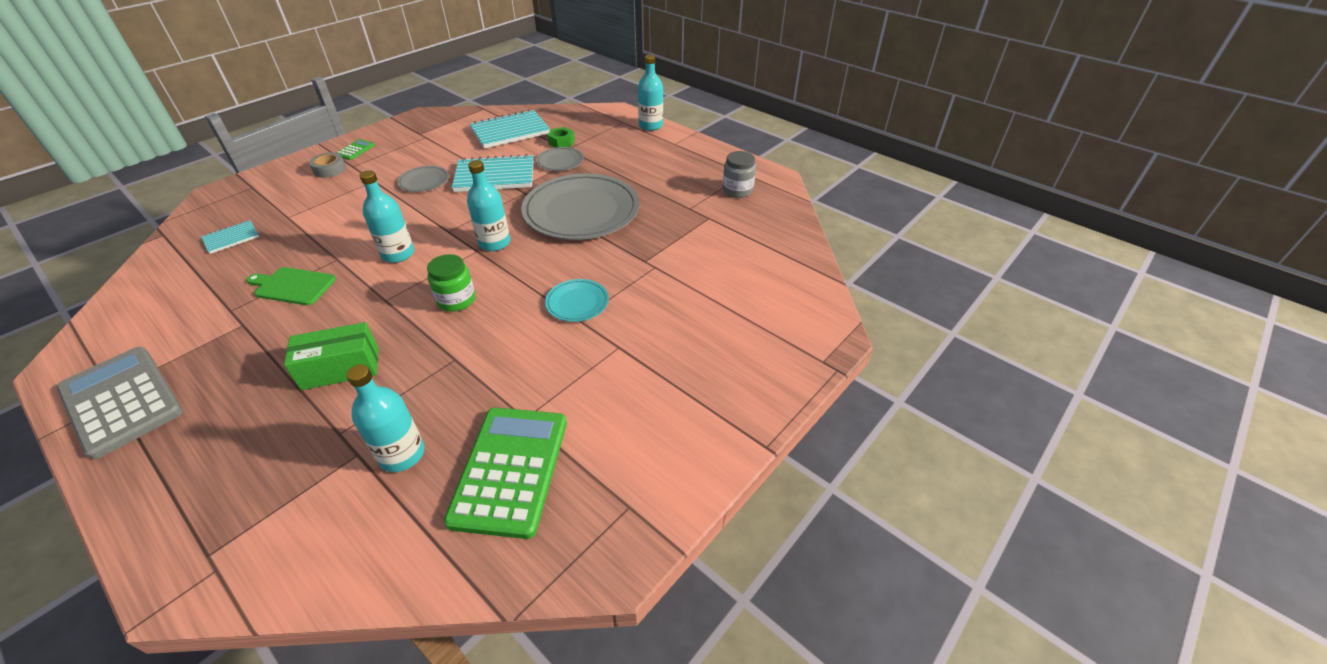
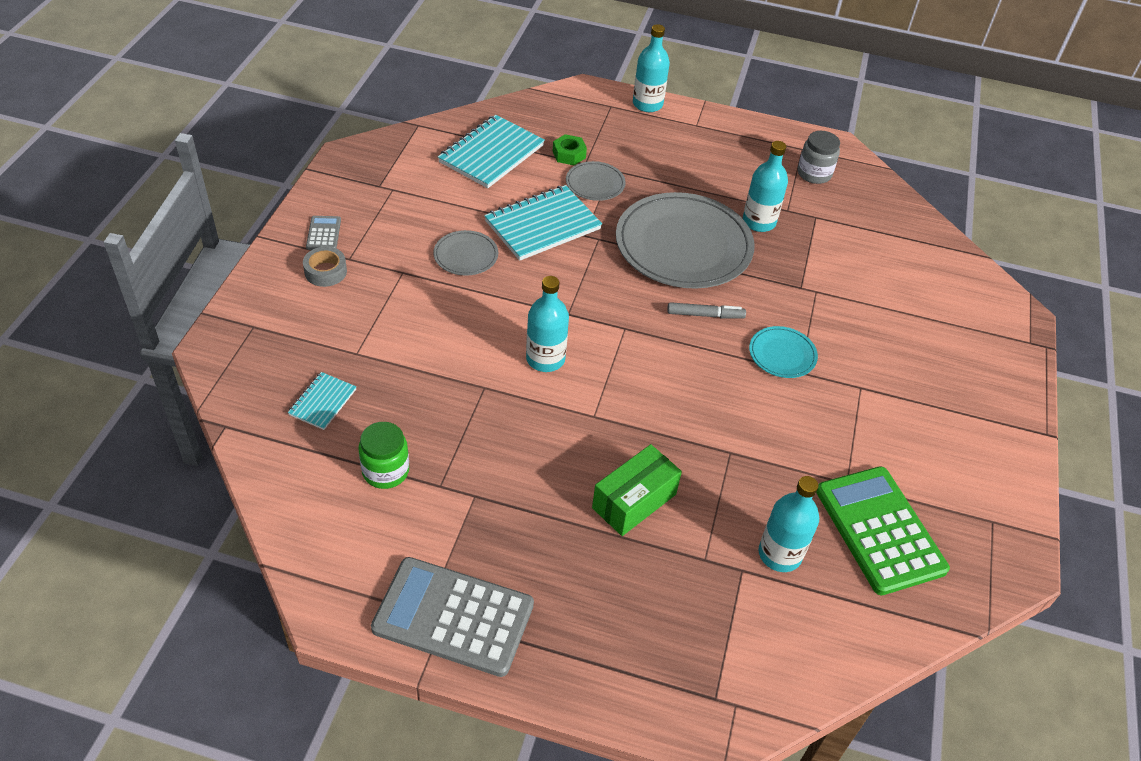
camera: 30 degrees left, 5 degrees up
green cutting board [246,267,336,305] -> none
green calculator [336,139,375,160] -> grey calculator [306,216,341,250]
green jar [427,254,475,312] -> green jar moved to [358,422,409,489]
turquoise bottle [467,160,510,251] -> turquoise bottle moved to [743,141,788,232]
none -> grey marker [667,302,746,318]

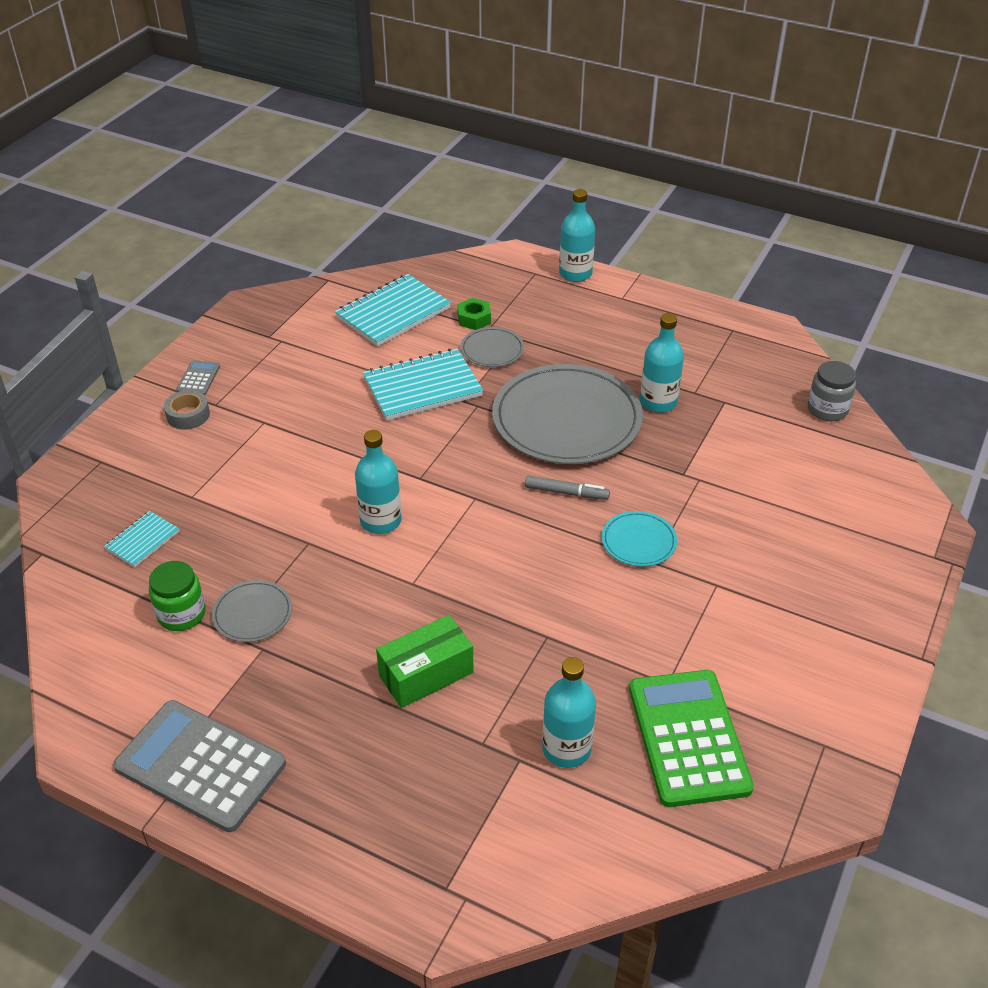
camera: 15 degrees right, 5 degrees down
grey plate [433,230,498,276] -> grey plate moved to [212,580,292,642]
grey jar [798,131,840,184] -> grey jar moved to [807,361,856,421]

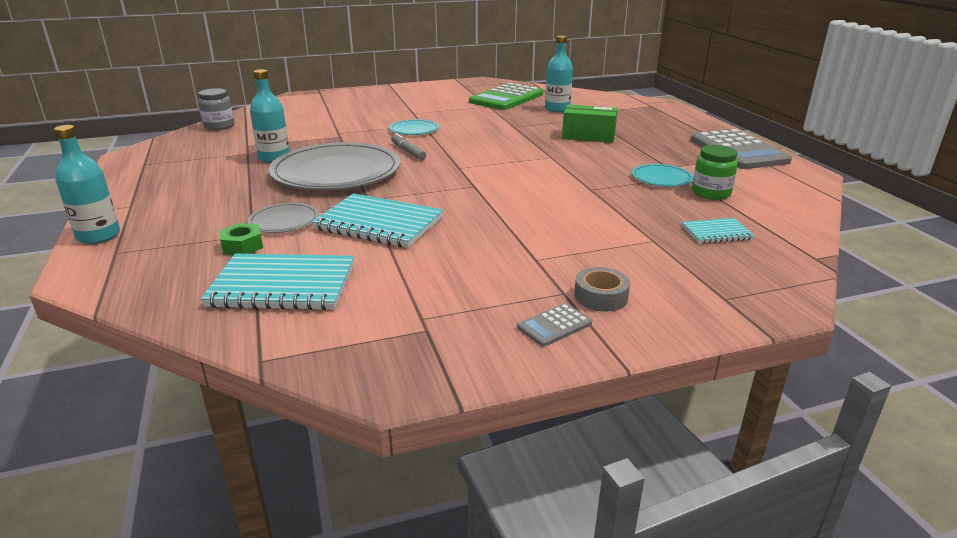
camera: 135 degrees left, 15 degrees down
grey plate [212,580,292,642] -> turquoise plate [632,164,693,187]
turquoise bottle [355,430,402,534] -> none

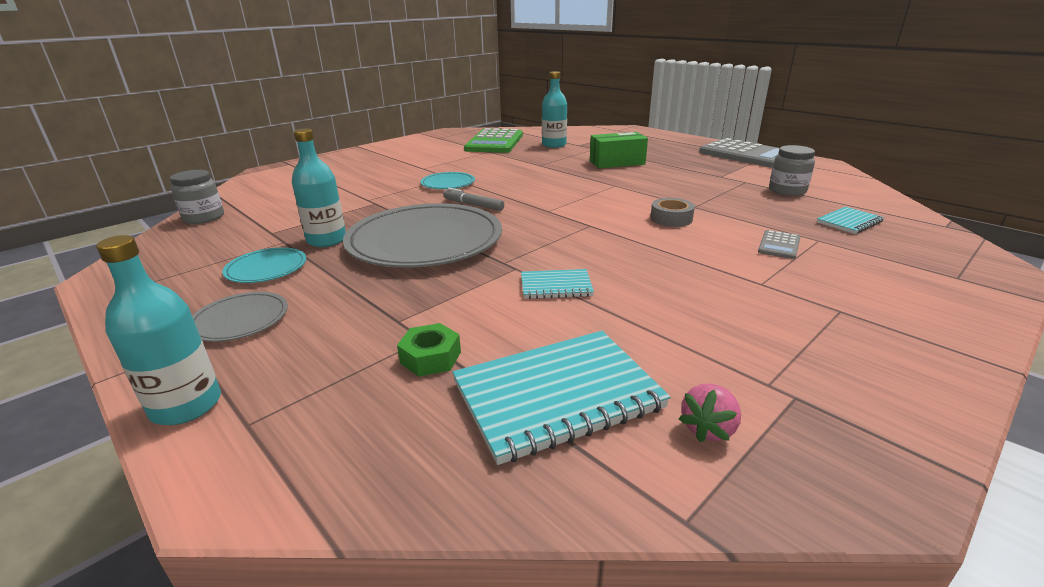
camera: 25 degrees left, 0 degrees up
grey plate [248,203,319,233] -> grey plate moved to [192,292,288,342]
turquoise notebook [312,193,444,248] -> turquoise notebook [521,269,594,299], size x0.52
grey calculator [517,303,592,347] -> grey calculator moved to [758,230,800,259]
grey tape [574,267,630,311] -> grey tape moved to [650,198,695,227]
turquoise plate [632,164,693,187] -> turquoise plate moved to [222,247,306,283]
green jar [692,145,738,200] -> grey jar [769,145,815,196]
none -> pink strawberry [679,384,741,442]

